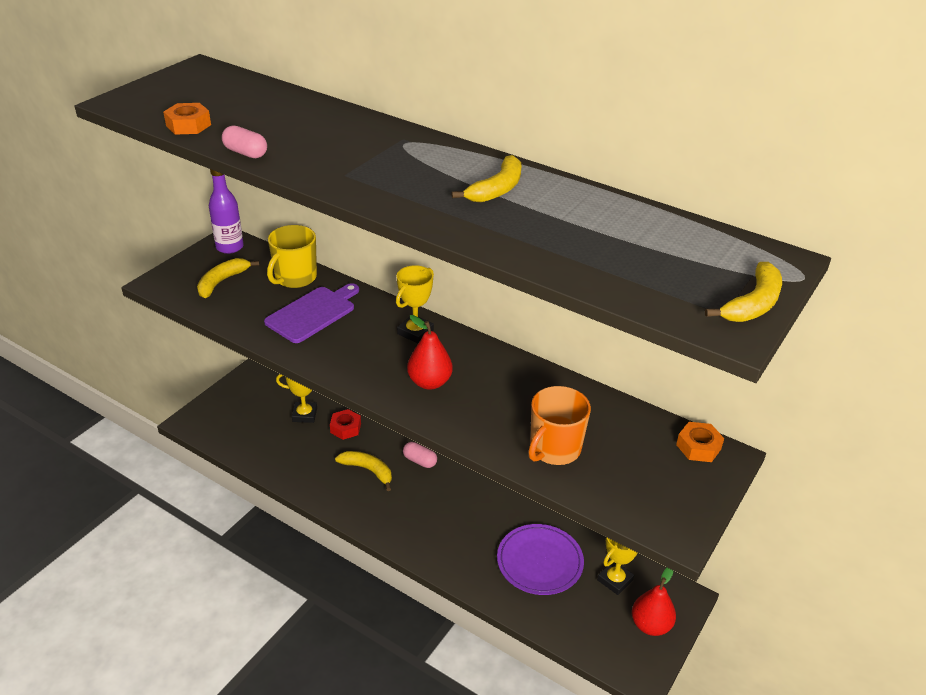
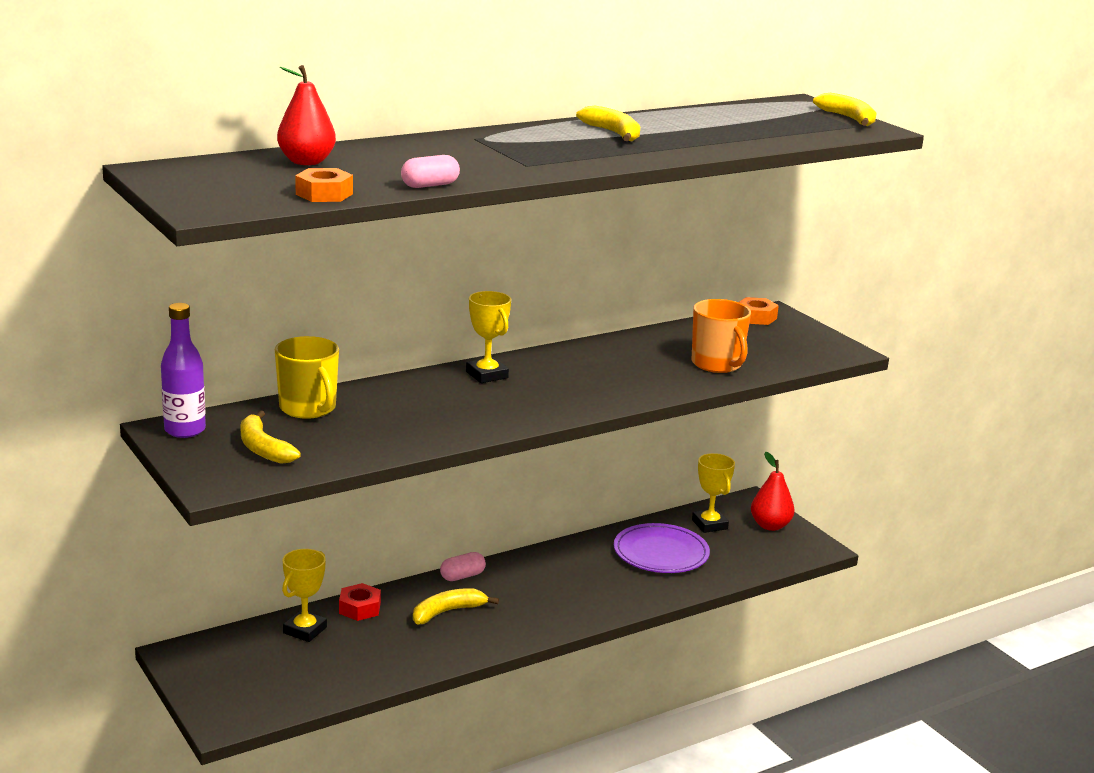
camera: 65 degrees left, 15 degrees down
purple cutting board [264,283,359,343] -> none
red pear [407,315,453,390] -> red pear moved to [277,65,336,165]

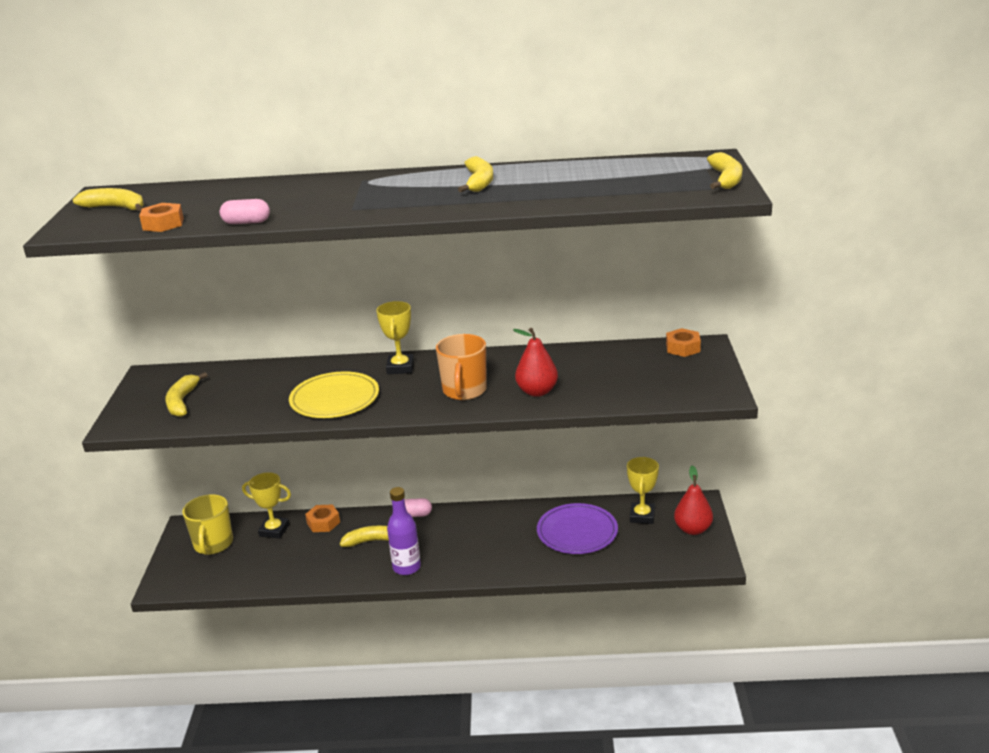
camera: 35 degrees right, 5 degrees up
purple bottle [161,303,206,438] -> purple bottle moved to [387,487,421,575]
yellow mug [275,336,339,419] -> yellow mug moved to [182,494,233,555]
red pear [277,65,336,165] -> red pear moved to [513,328,558,397]
yellow trophy [282,549,327,642] -> yellow trophy turned 45 degrees clockwise [242,472,291,539]
red nut [339,583,381,621] -> orange nut [305,504,340,532]
orange mug [692,299,751,373] -> orange mug moved to [436,334,487,400]
none -> yellow banana [73,188,144,211]
none -> yellow plate [289,371,379,418]

